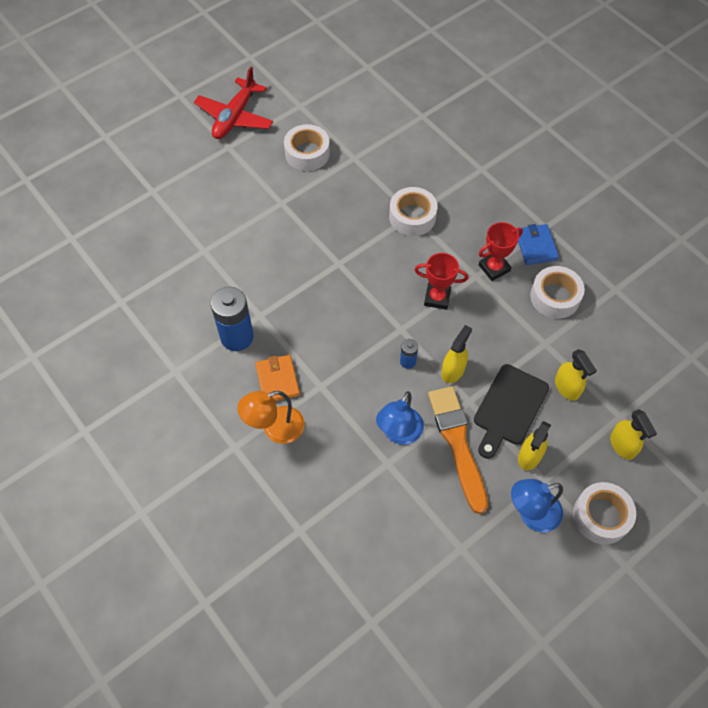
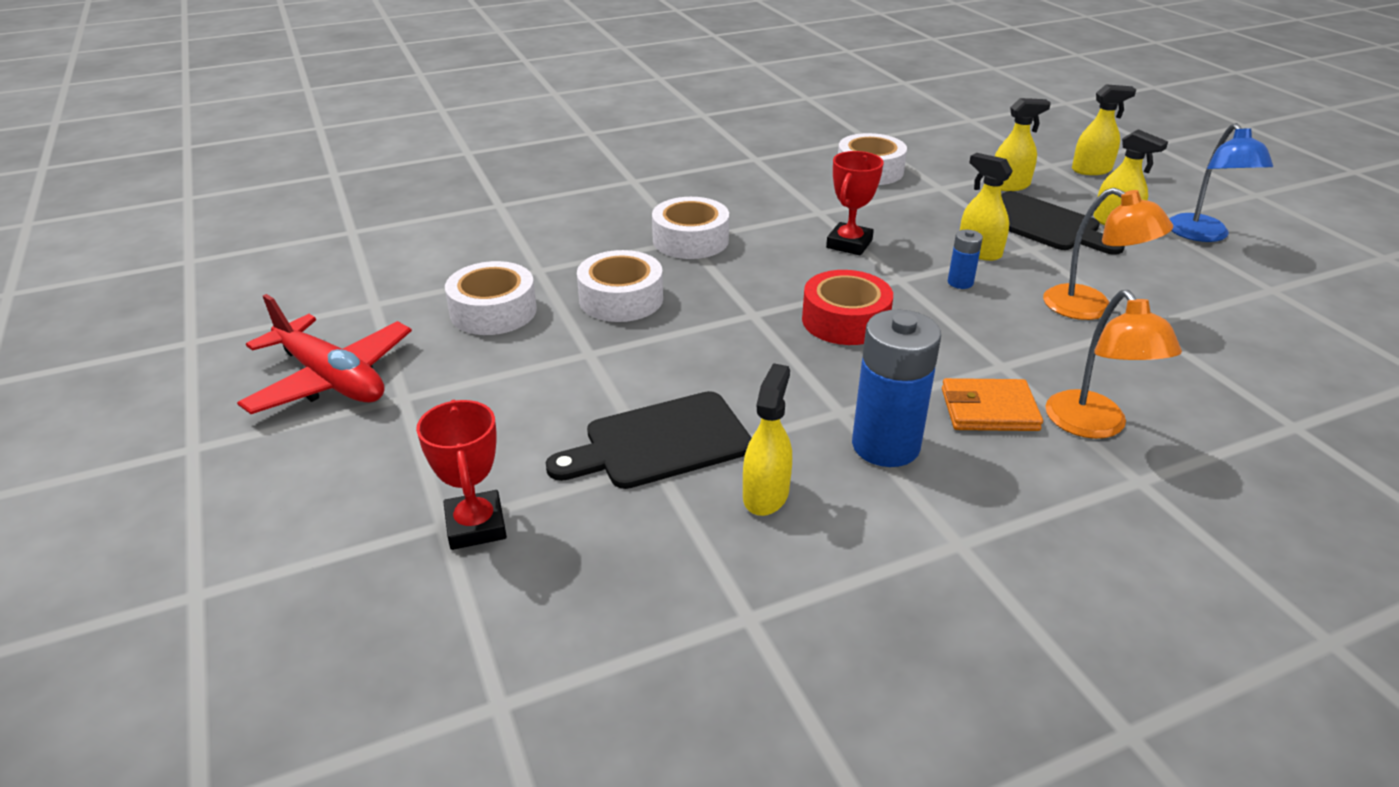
camera: 75 degrees left, 25 degrees down
blue lamp [376,391,424,445] -> orange lamp [1043,188,1173,320]
orange brush [428,386,488,514] -> none
red trophy [479,222,523,281] -> red trophy moved to [416,400,507,550]
blue wallet [518,224,559,265] -> none
white tape [573,482,636,544] -> white tape moved to [577,250,663,322]
none -> black cutting board [546,391,752,489]
none -> yellow spray bottle [743,363,792,516]
none -> red tape [802,270,893,345]

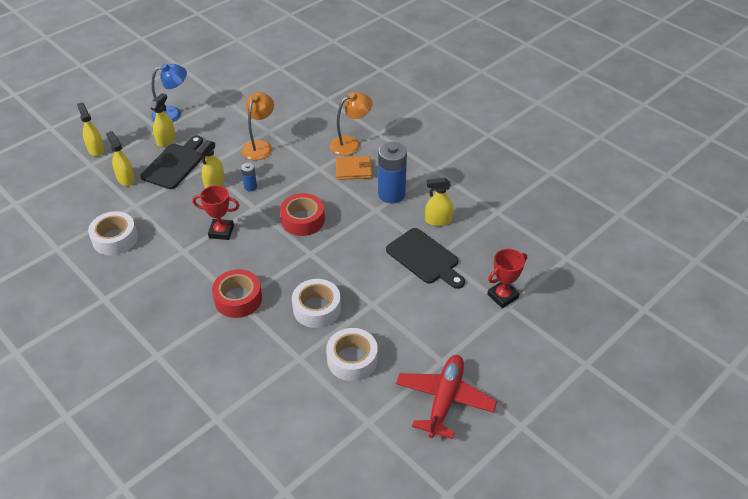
camera: 110 degrees left, 10 degrees up
white tape [652,197,729,259] -> red tape [212,269,262,318]
orange wallet [942,378,1043,431] -> orange wallet turned 75 degrees counterclockwise [336,156,372,180]

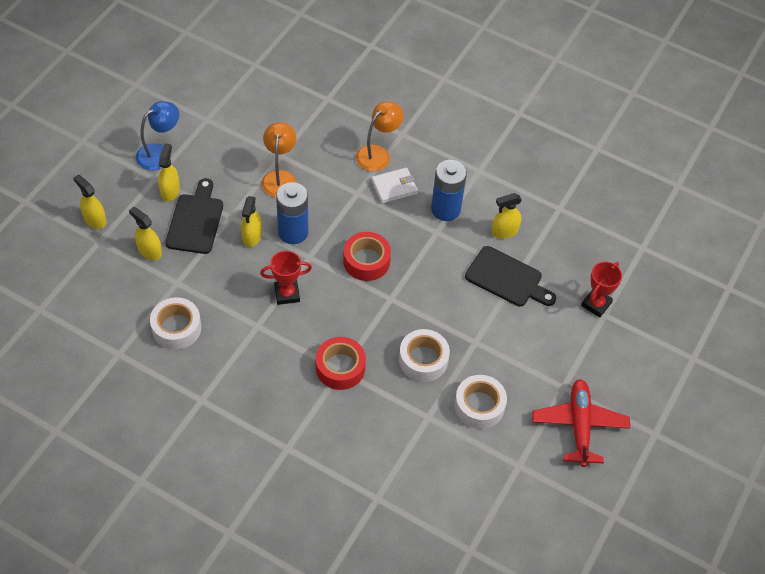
camera: 20 degrees left, 10 degrees up
blue battery [241,163,257,191] -> blue battery [276,182,309,244], size x2.09
orange wallet [336,156,372,180] -> white wallet [371,168,418,204]

